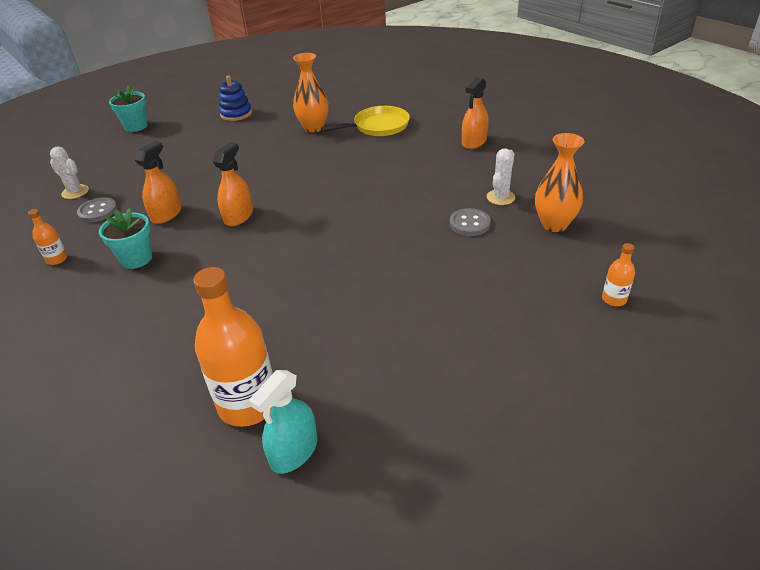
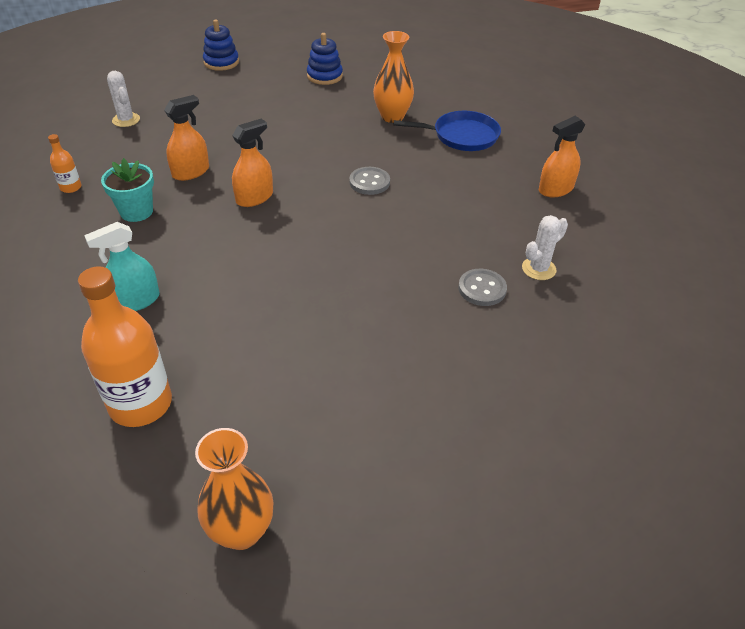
camera: 20 degrees right, 5 degrees up
grey button [77,197,117,222] -> grey button moved to [349,167,390,195]
turquoise flower pot [109,85,148,132] -> blue stacking toy [203,19,239,71]
turquoise spray bottle [249,370,318,474] -> turquoise spray bottle moved to [84,222,160,311]
yellow pan [321,106,410,136] -> blue pan [394,111,501,151]
orange vase [535,133,585,232] -> orange vase moved to [195,428,273,550]
orange bottle [602,243,635,306] -> none

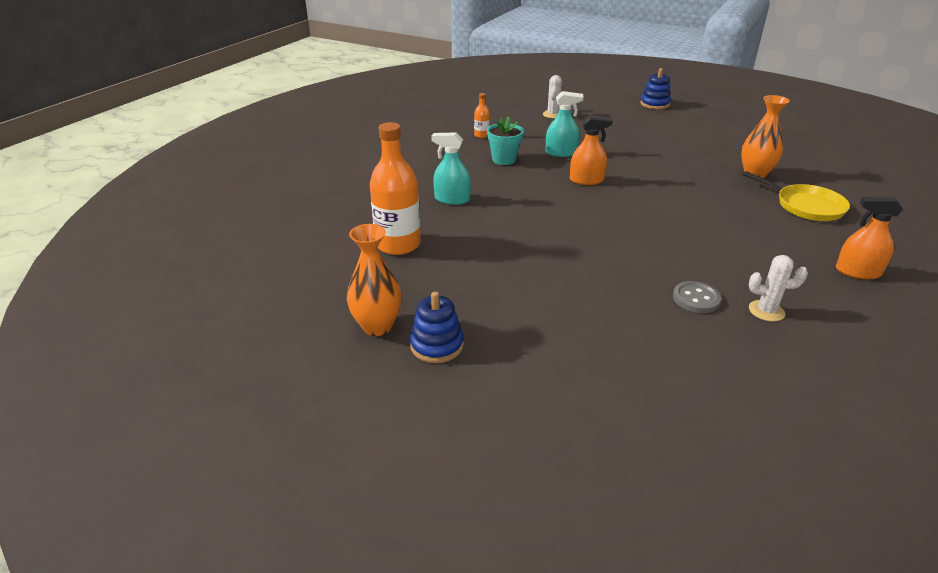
camera: 45 degrees right, 10 degrees down
orange spray bottle [164,95,209,181] -> turquoise spray bottle [545,91,584,157]
blue stacking toy [307,33,343,85] -> blue stacking toy moved to [410,292,464,363]
grey button [349,167,390,195] -> none
blue pan [394,111,501,151] -> yellow pan [743,171,850,221]

